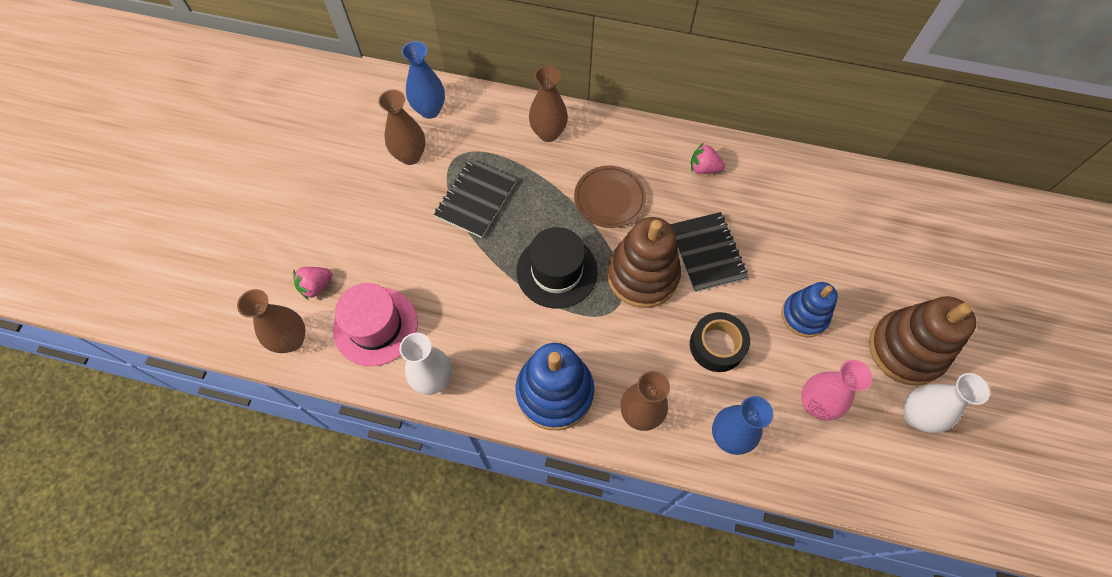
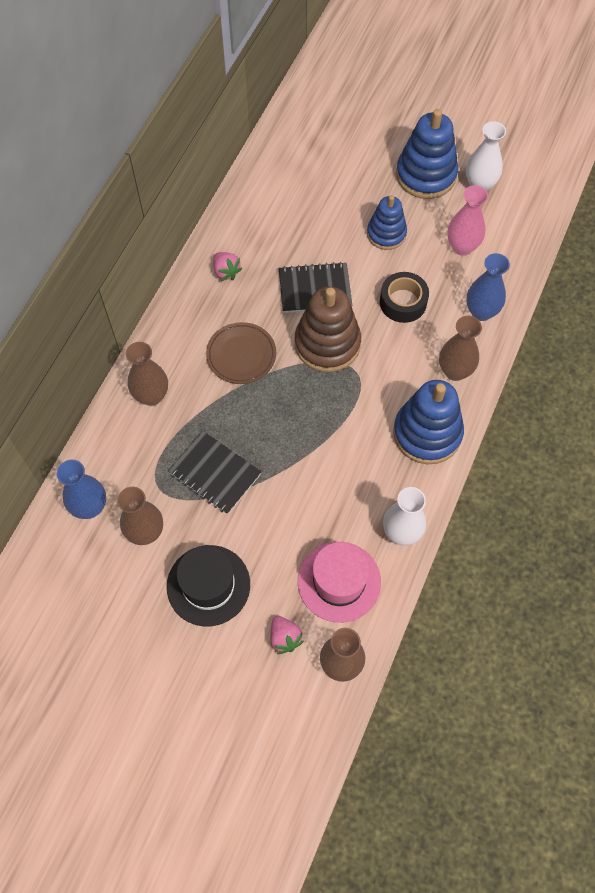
camera: 80 degrees left, 0 degrees up
black hat [516,227,598,308] -> black hat moved to [167,545,250,627]
pink strawberry [690,143,725,174] -> pink strawberry turned 60 degrees counterclockwise [213,252,242,281]
brown stacking toy [869,296,976,386] -> blue stacking toy [396,109,458,199]

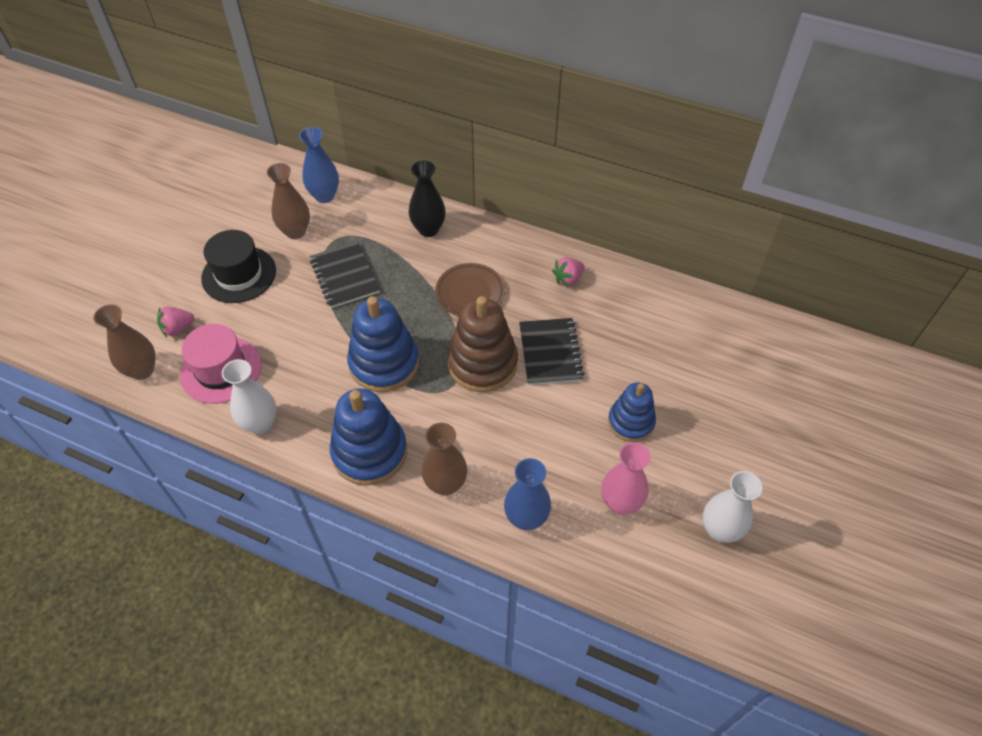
camera: 90 degrees right, 10 degrees down
brown vase [126,342,168,406] -> black vase [409,161,446,237]
black notebook [169,431,262,514] -> black notebook turned 60 degrees counterclockwise [310,241,380,308]
black tape [380,272,429,323] -> none
blue stacking toy [396,109,458,199] -> blue stacking toy moved to [347,296,419,392]

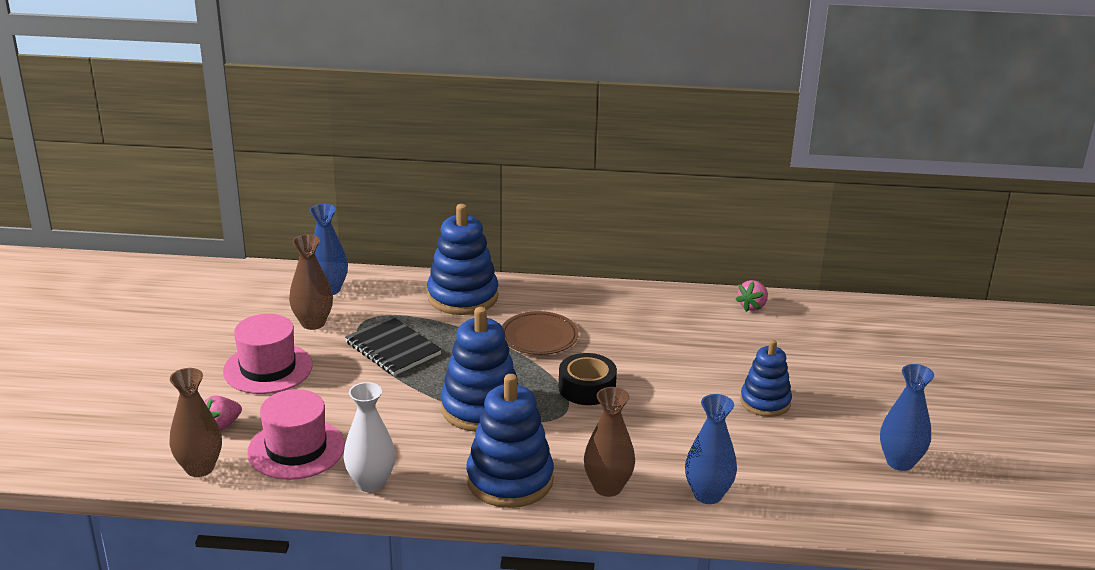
camera: 20 degrees left, 25 degrees down
black hat [201,230,276,303] -> pink hat [223,314,313,394]
black vase [409,161,446,237] -> blue stacking toy [427,204,498,315]
brown stacking toy [447,296,518,392] -> black tape [559,353,617,405]
black notebook [519,318,585,385] -> none
pink strawberry [552,258,585,287] -> pink strawberry moved to [735,280,768,312]
pink vase [601,442,651,515] -> none
white vase [703,471,763,543] -> blue vase [880,364,934,471]

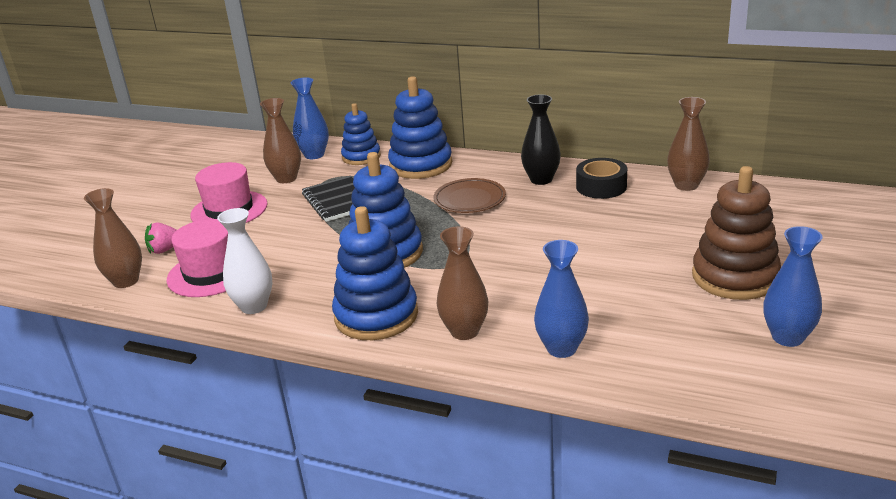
camera: 20 degrees right, 0 degrees up
black tape [559,353,617,405] -> black tape moved to [576,158,627,199]
pink strawberry [735,280,768,312] -> brown vase [667,97,710,191]
blue stacking toy [740,340,792,417] -> blue stacking toy moved to [341,103,381,165]
none -> black vase [521,94,561,185]
none -> brown stacking toy [692,166,781,300]

